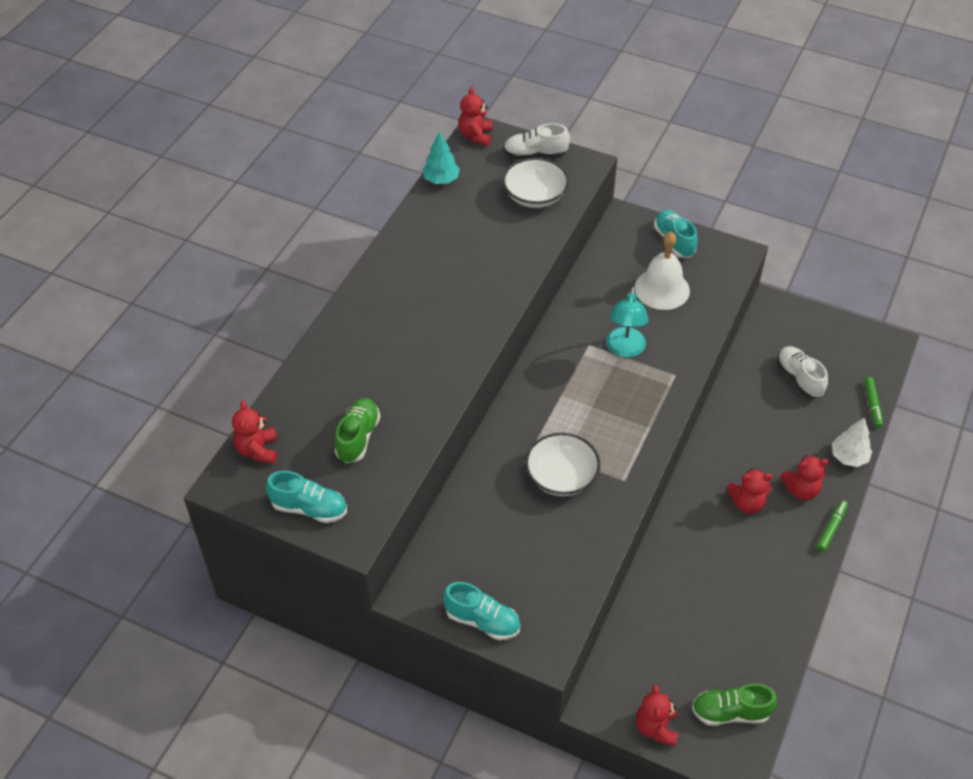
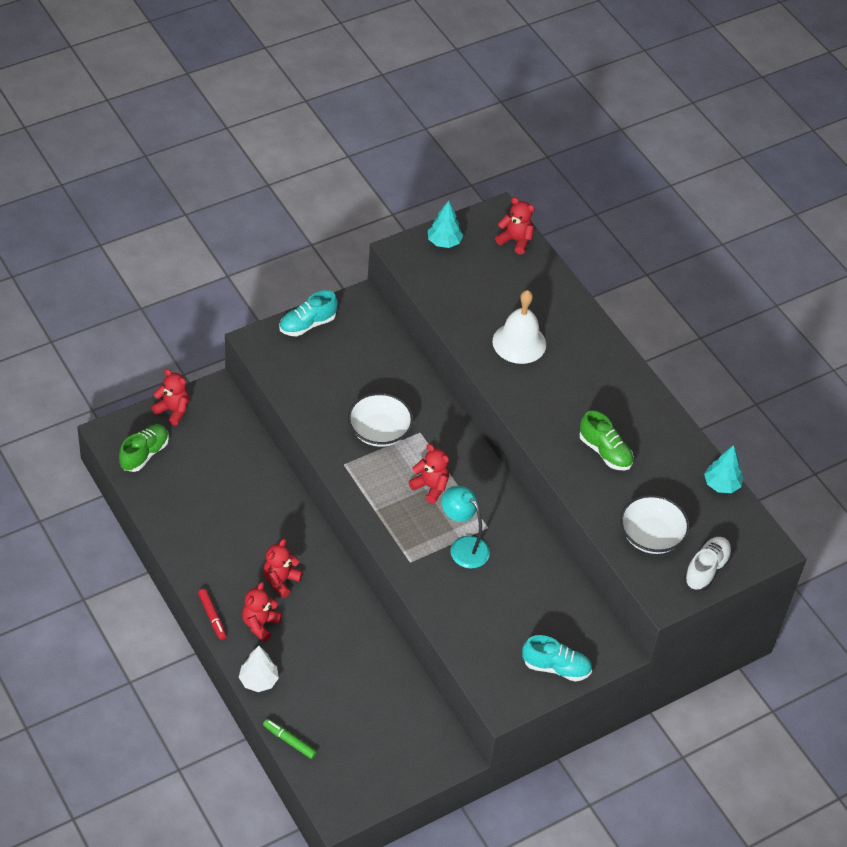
camera: 120 degrees right, 0 degrees up
turquoise shoe [266,471,347,523] -> turquoise tree [428,200,463,248]
green shoe [335,398,380,463] -> green shoe moved to [579,411,634,471]
red teddy bear [458,87,493,146] -> red teddy bear moved to [409,444,449,504]
white bell [635,231,690,310] -> white bell moved to [492,290,546,364]
white shoe [777,346,828,398] -> none
green marker [817,500,848,552] -> red marker [198,589,227,640]

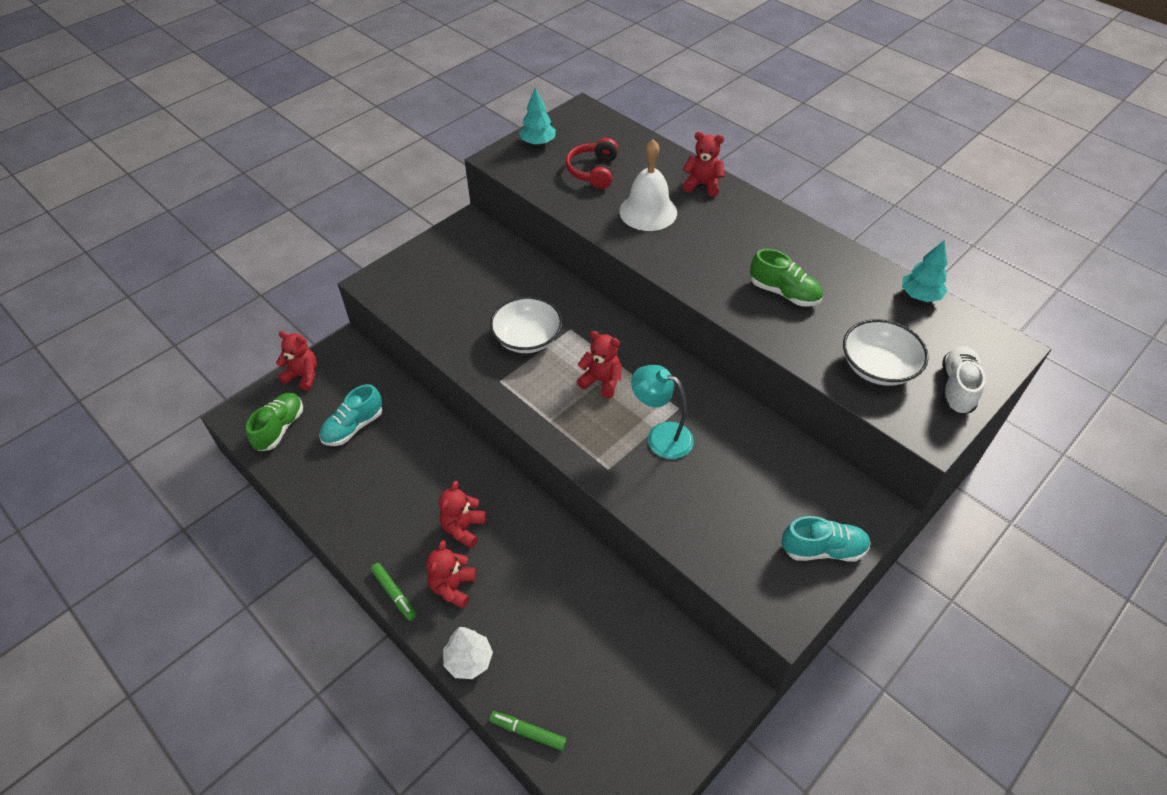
camera: 10 degrees left, 0 degrees up
red marker [198,589,227,640] -> green marker [371,563,417,621]
turquoise shoe [279,290,338,336] -> turquoise shoe moved to [319,384,383,446]
red teddy bear [495,197,535,254] -> red teddy bear moved to [683,132,725,196]
none -> red headphones [566,138,618,189]

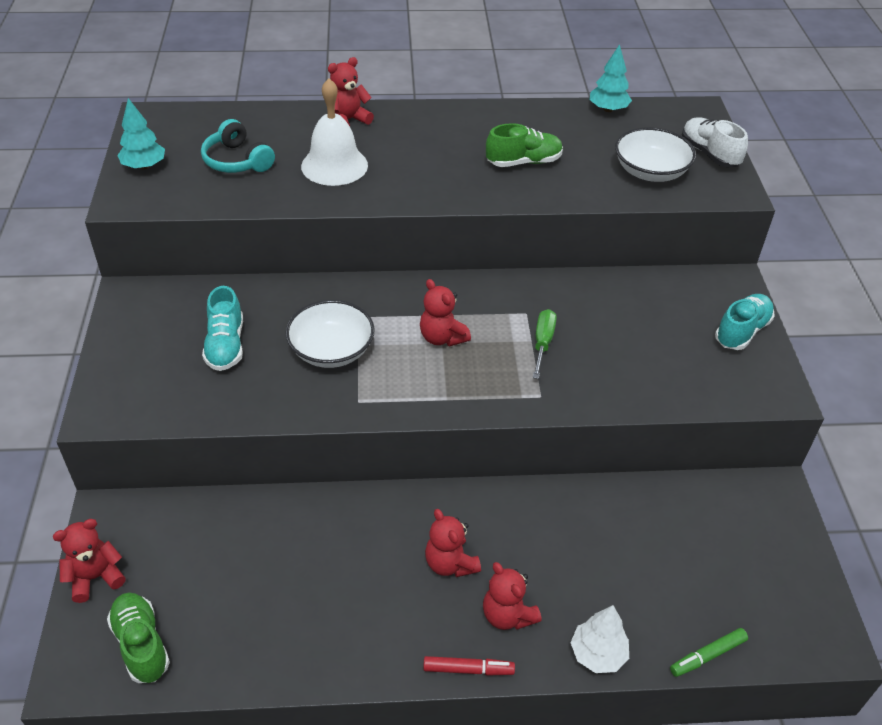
camera: 50 degrees left, 5 degrees down
turquoise shoe [319,384,383,446] -> turquoise shoe moved to [202,286,243,371]
green marker [371,563,417,621] -> red marker [423,656,515,676]
red headphones [566,138,618,189] -> turquoise headphones [201,119,275,173]
red teddy bear [577,331,622,398] -> red teddy bear turned 105 degrees counterclockwise [420,279,471,347]
turquoise lamp [631,365,694,459] -> green screwdriver [533,309,557,379]

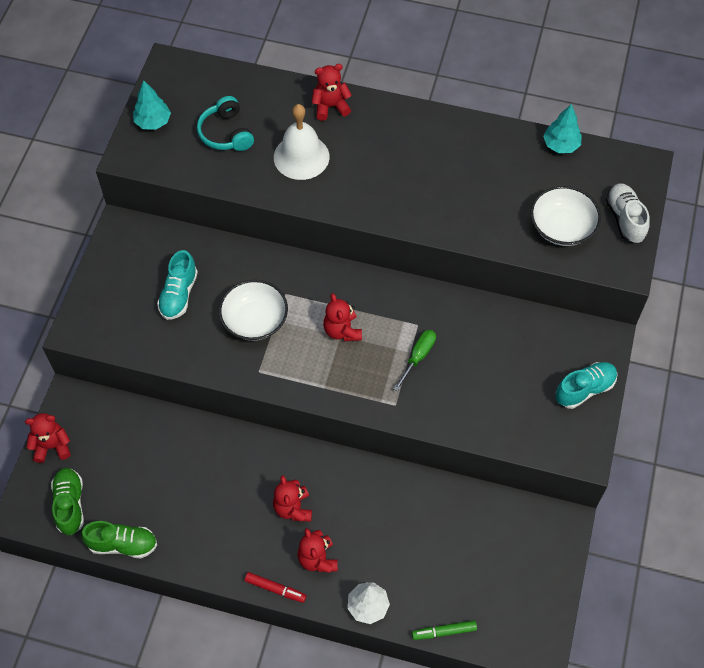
camera: 20 degrees right, 15 degrees up
green shoe [486,123,563,167] -> green shoe moved to [81,521,157,558]

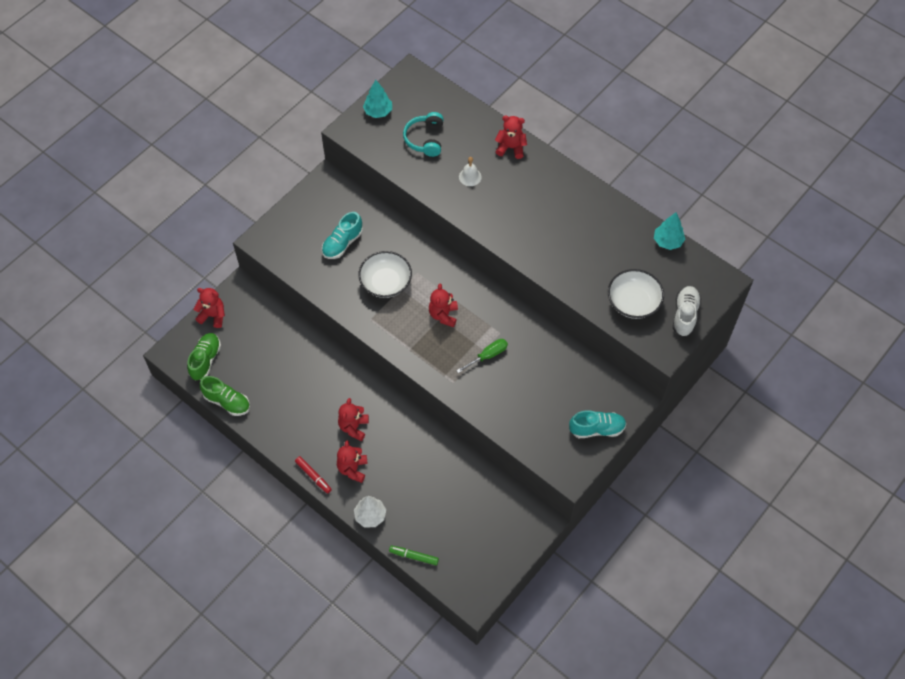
camera: 25 degrees right, 0 degrees up
white bell [274,104,329,180] -> white bell [459,157,482,186], size x0.51

